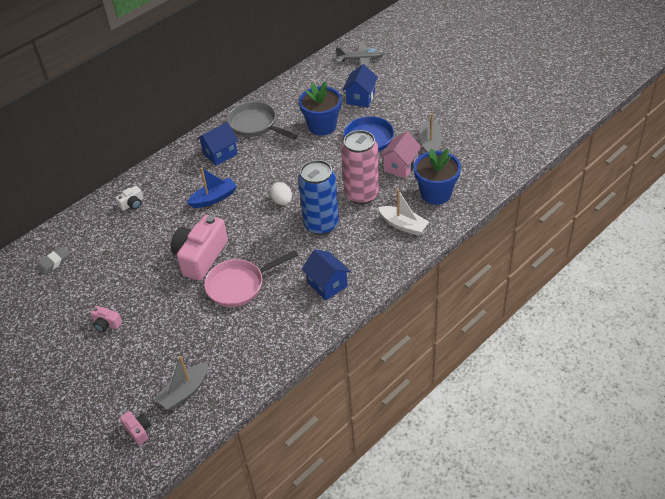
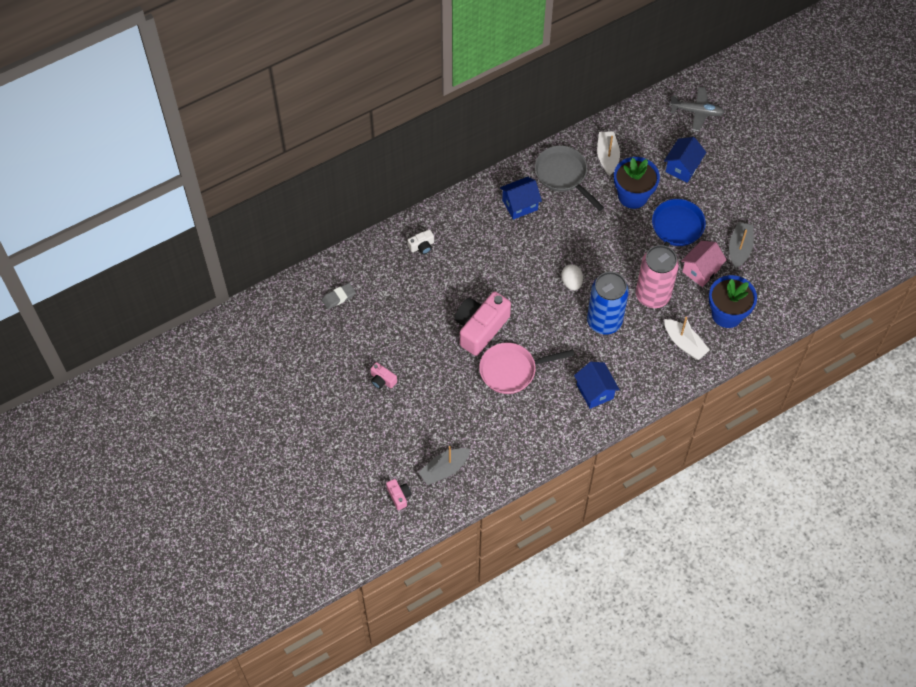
camera: 10 degrees right, 15 degrees up
blue boat [187,167,237,208] -> none
none -> white boat [597,131,620,176]

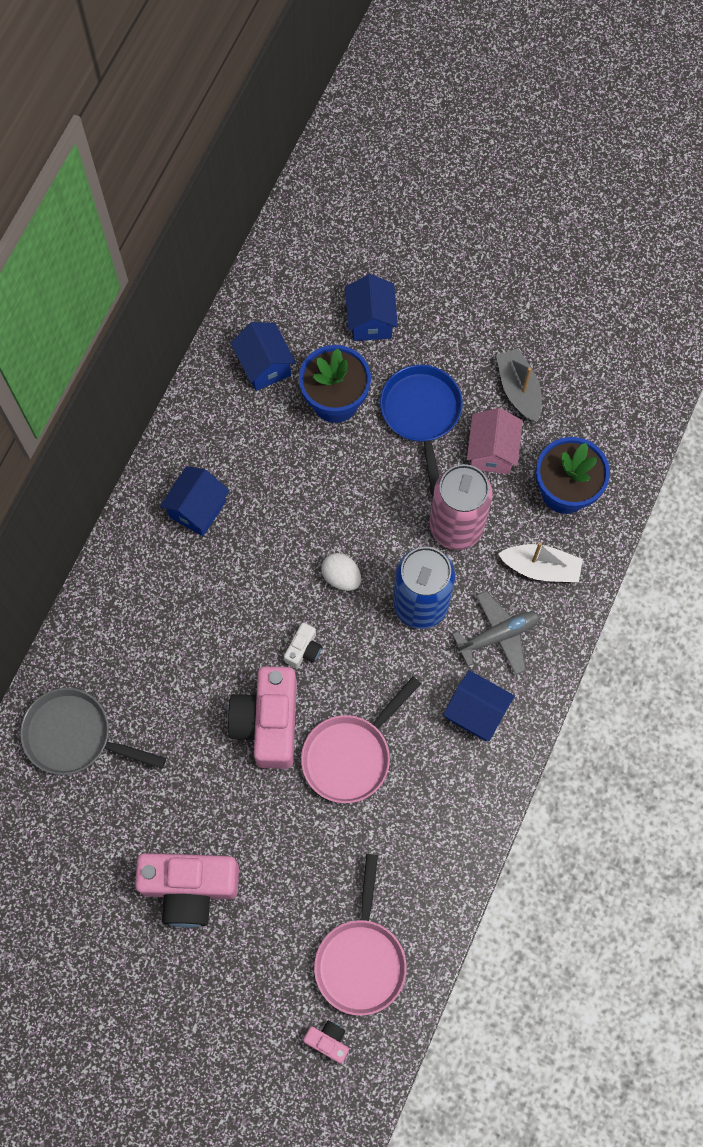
camera: 35 degrees left, 10 degrees up
grey eraser [322,283,356,309] -> none
pink camera [370,362,397,389] -> pink camera [135,853,239,928], size x2.23
white camera [408,229,434,254] -> white camera moved to [284,623,322,668]
grey boat [418,446,470,485] -> pink pan [314,854,407,1016]
grey pan [535,145,604,211] -> grey pan moved to [20,688,166,775]
white boat [597,131,620,176] -> blue house [230,322,296,391]
grey plane [670,87,724,131] -> grey plane moved to [452,591,540,675]

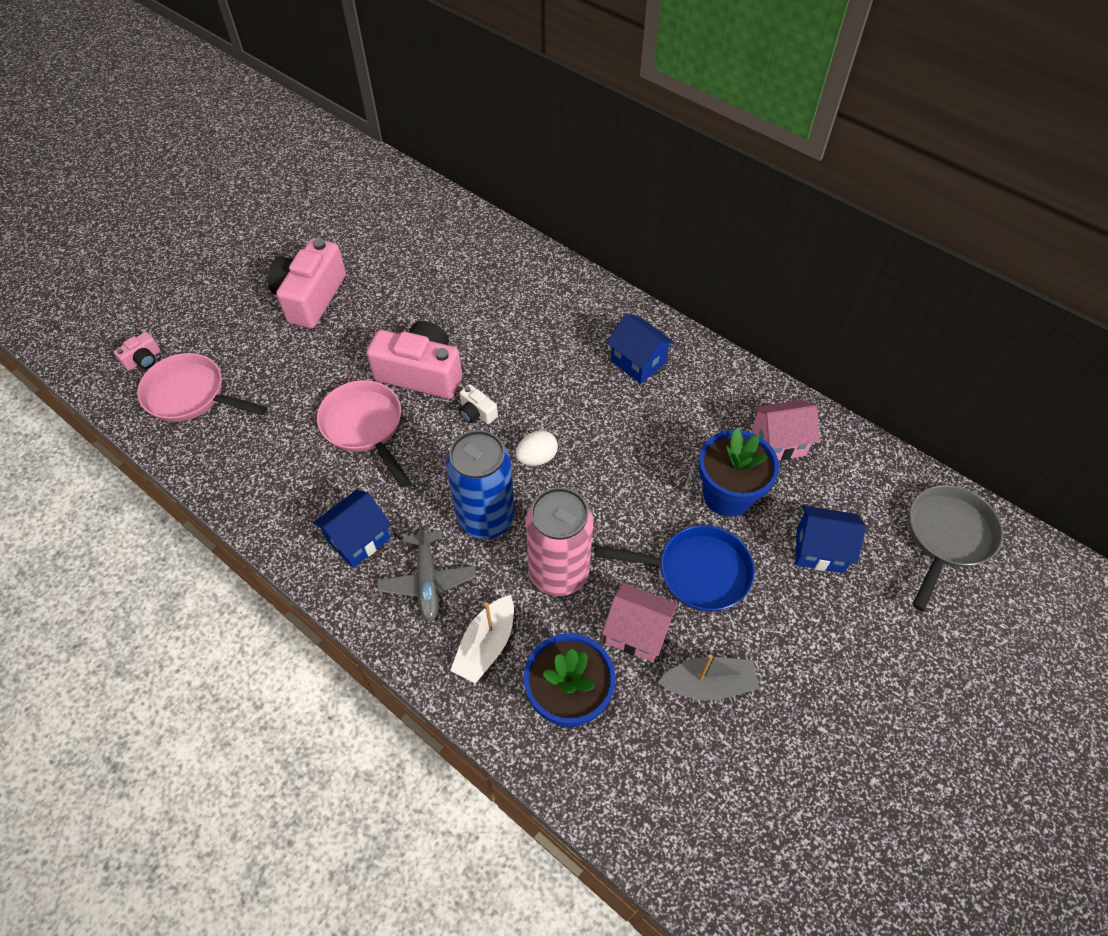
camera: 105 degrees right, 15 degrees down
grey pan [20,688,166,775] -> grey pan moved to [909,485,1003,611]
blue house [230,322,296,391] -> pink house [752,400,819,460]

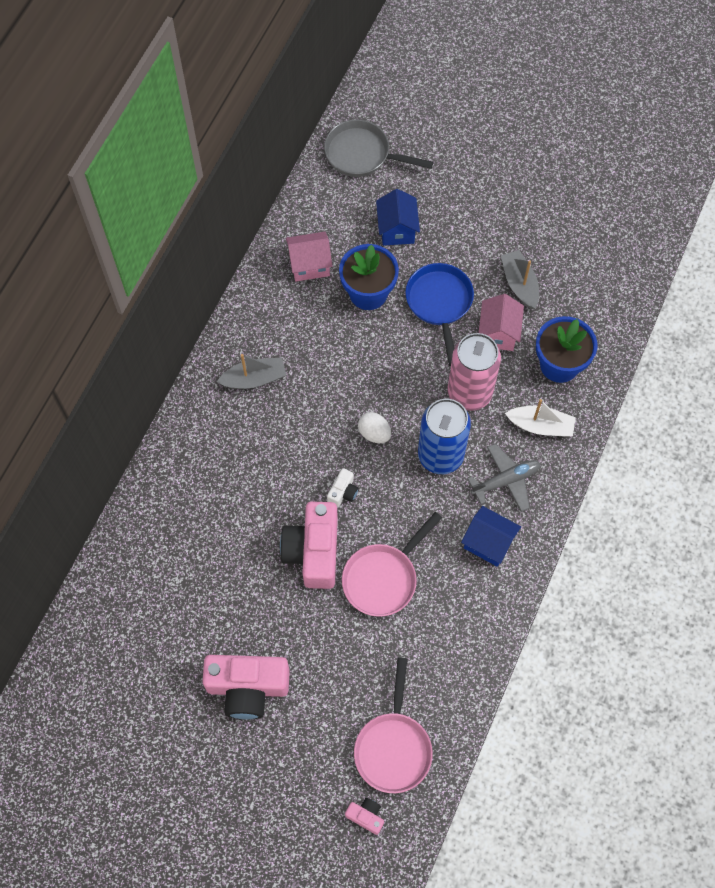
camera: 105 degrees left, 10 degrees up
blue house [607,314,675,384] -> grey boat [217,354,286,389]
pink house [752,400,819,460] -> pink house turned 75 degrees counterclockwise [286,232,332,282]

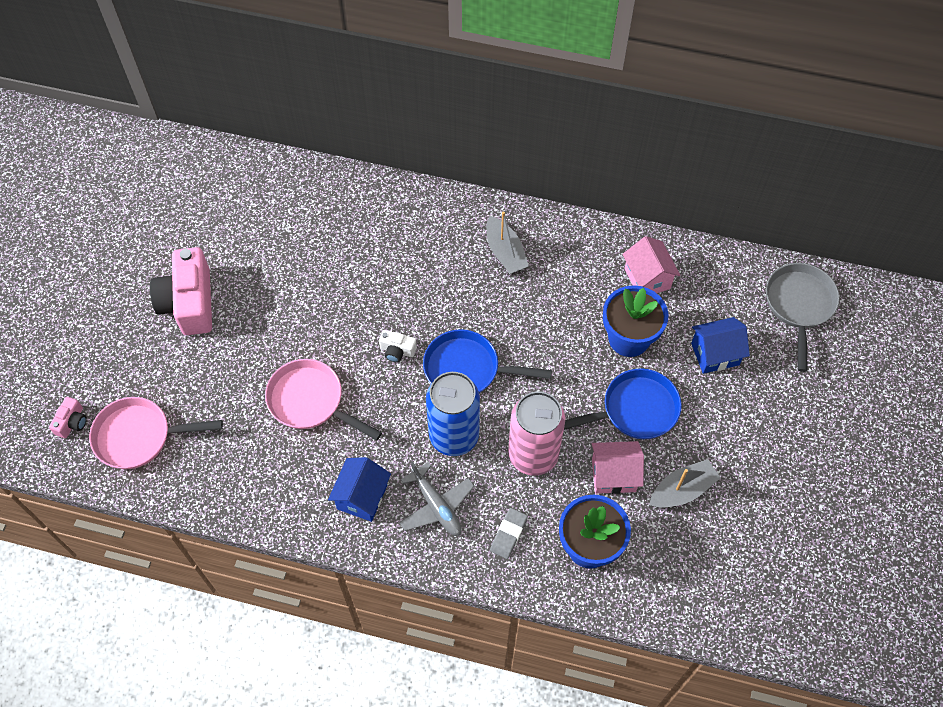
camera: 80 degrees right, 5 degrees down
pink camera [280,502,338,589] -> none
white egg [358,412,391,443] -> blue pan [423,329,552,393]
white boat [505,399,576,437] -> grey eraser [490,508,528,559]

